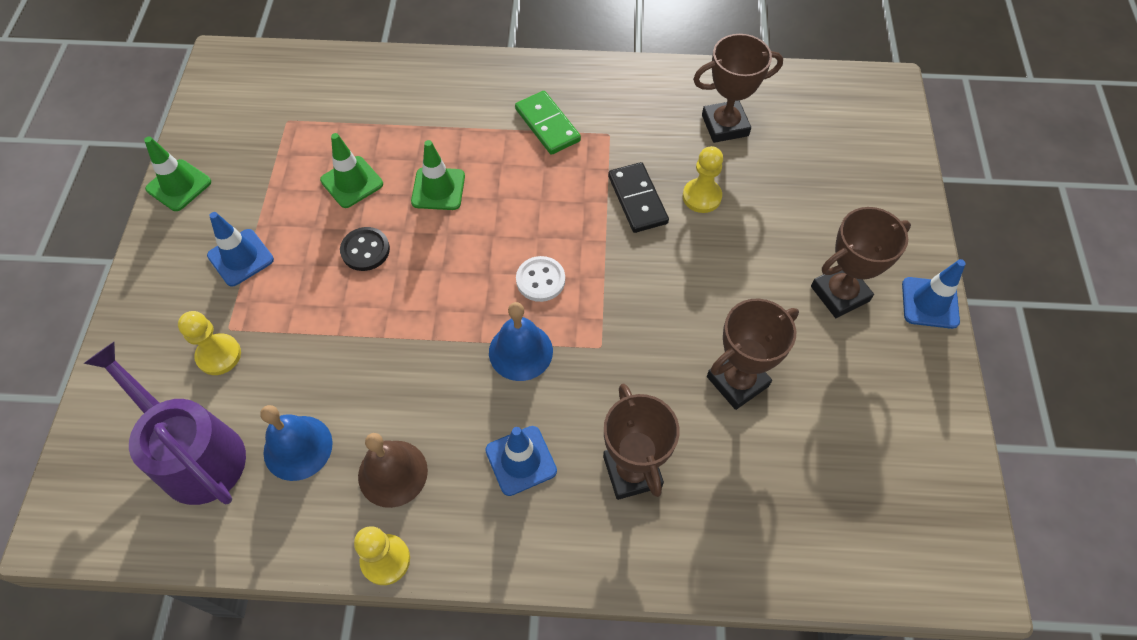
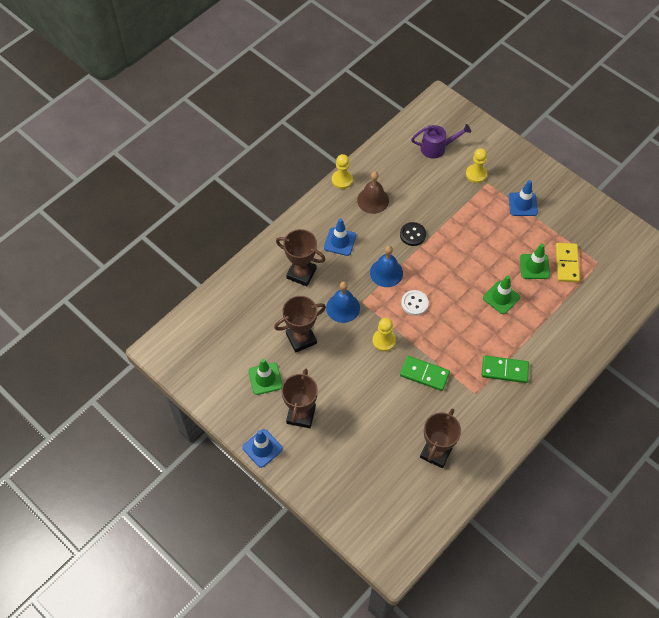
camera: 130 degrees right, 0 degrees up
purple watering can [83,342,246,505] -> purple watering can [411,124,471,159], size x0.66
green traffic cone [144,136,211,211] -> green traffic cone moved to [248,359,282,395]
blue bell [260,405,333,481] -> blue bell moved to [326,281,360,323]
black button [340,227,390,271] -> black button moved to [400,222,426,246]
black domino [608,162,669,233] -> green domino [400,356,450,391]
yellow pawn [683,146,723,213] -> yellow pawn moved to [372,318,396,352]
brown trophy [707,298,799,410] -> brown trophy turned 60 degrees clockwise [274,296,326,352]
none -> yellow domino [556,243,580,282]

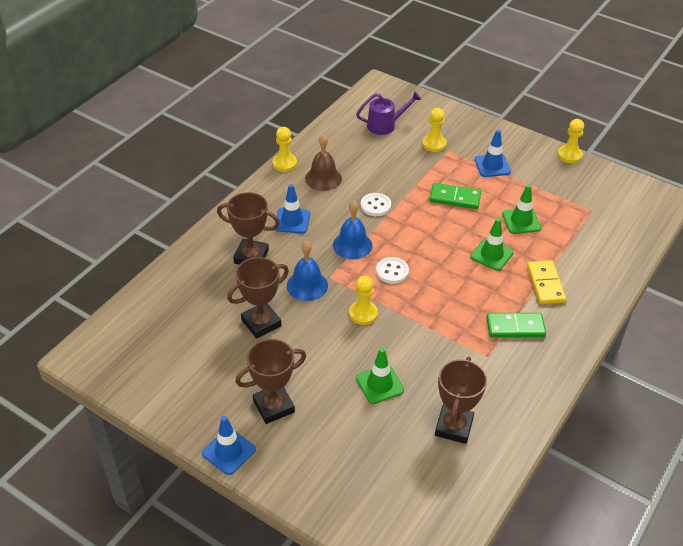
camera: 10 degrees left, 15 degrees down
green traffic cone [248,359,282,395] -> green traffic cone moved to [356,348,404,404]
brown trophy [281,368,318,428] -> brown trophy turned 60 degrees clockwise [235,339,306,424]
black button [400,222,426,246] -> white button [361,193,391,216]
green domino [400,356,450,391] -> green domino moved to [429,183,481,209]
yellow domino [556,243,580,282] -> yellow domino moved to [527,260,566,304]
none -> yellow pawn [558,119,584,163]

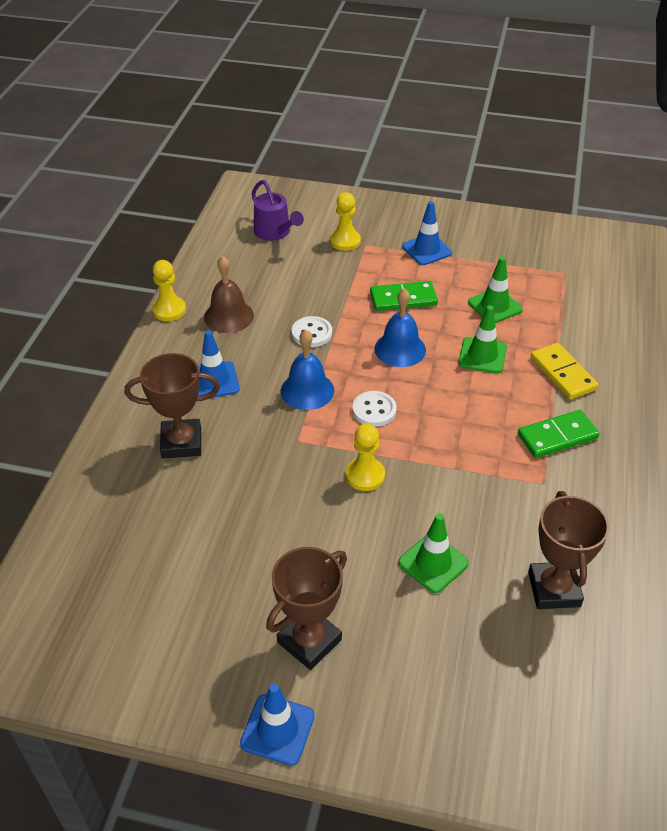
camera: 20 degrees left, 0 degrees up
brown trophy [227,257,289,339] -> none
blue bell [287,241,328,301] -> blue bell moved to [374,288,426,367]
purple watering can [356,91,421,135] -> purple watering can turned 90 degrees clockwise [252,180,304,241]
yellow pawn [558,119,584,163] -> none

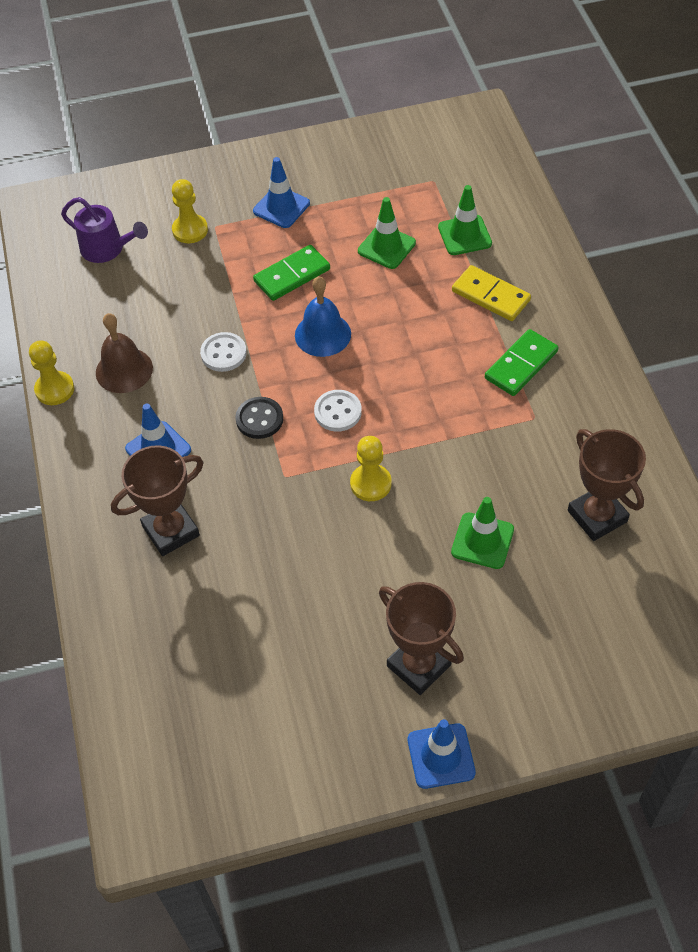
camera: 25 degrees left, 10 degrees up
brown trophy [266,547,347,670] -> brown trophy turned 60 degrees counterclockwise [379,582,464,695]
blue bell [281,330,334,410] -> black button [235,397,283,439]
green traffic cone [458,305,507,373] -> green traffic cone moved to [438,185,492,255]

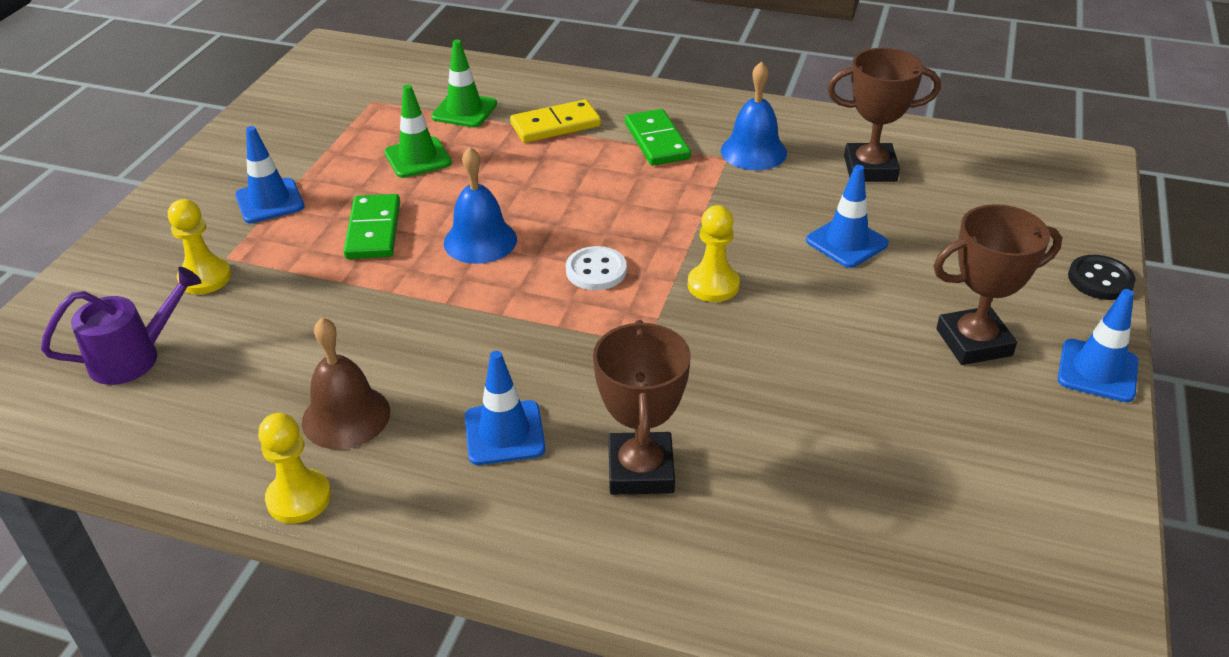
camera: 60 degrees left, 15 degrees down
white button [200,332,247,372] -> none
black button [235,397,283,439] -> black button moved to [1068,255,1136,300]
green traffic cone [451,497,514,569] -> blue traffic cone [806,165,889,268]
none -> blue bell [721,61,787,170]

